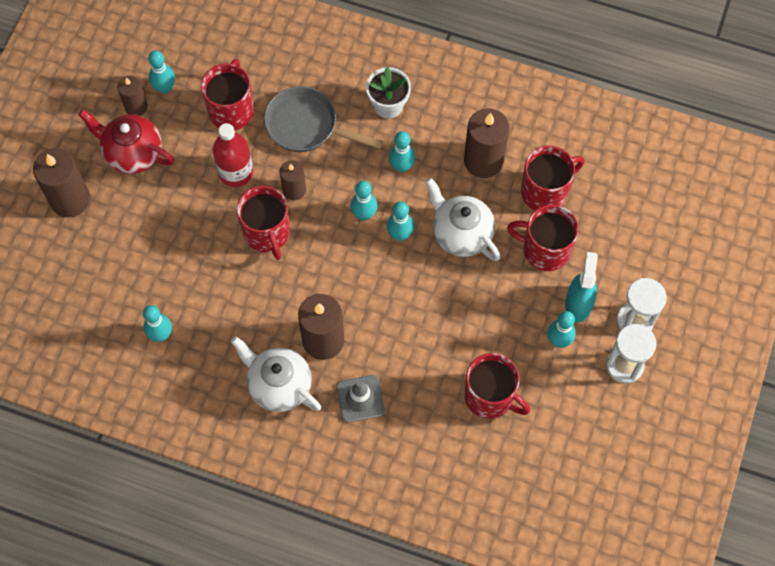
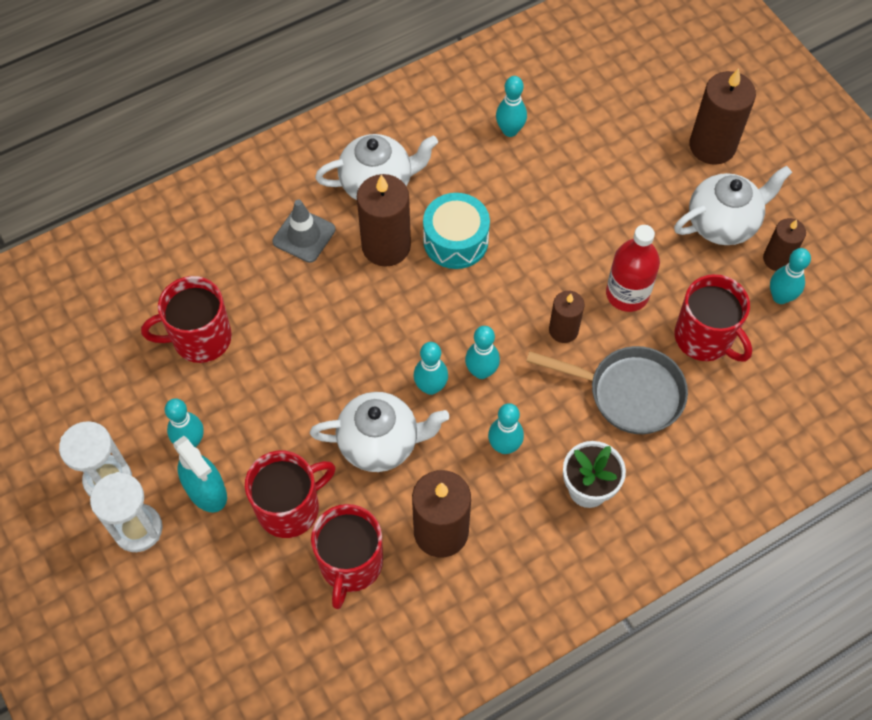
camera: 130 degrees right, 5 degrees down
red teapot [78,109,174,174] -> white teapot [674,166,792,245]
red mug [237,186,290,260] -> none
grey pan [264,86,383,152] -> grey pan turned 45 degrees clockwise [526,346,688,434]
none -> turquoise drum [423,193,490,269]

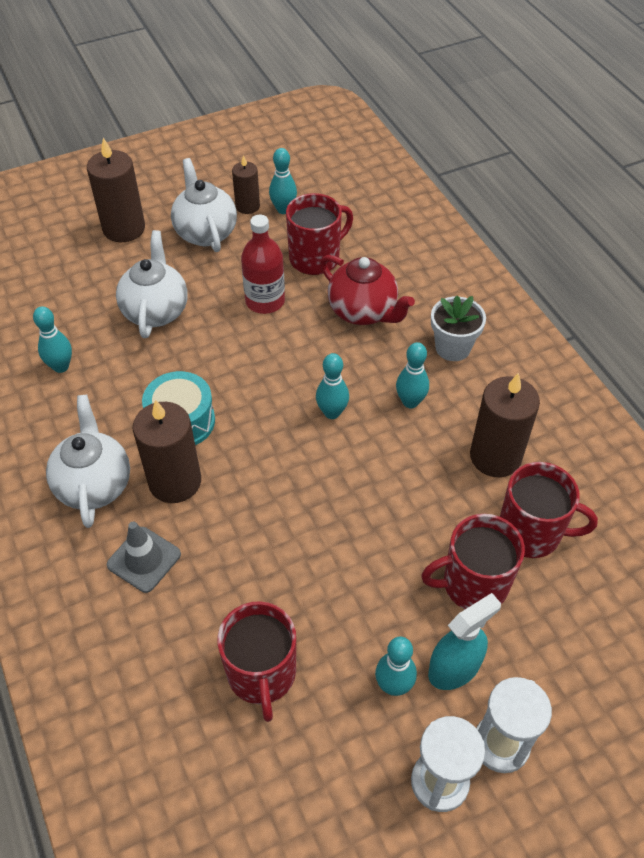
camera: 85 degrees left, 10 degrees down
red mug [245,451,336,538] -> red mug turned 75 degrees counterclockwise [421,514,525,609]
white teapot [310,392,449,472] -> white teapot moved to [116,230,188,338]
turquoise bowling pin [413,342,448,395] -> none
grey pan [526,346,688,434] -> red teapot [320,255,415,325]
brown candle [549,291,584,343] -> none

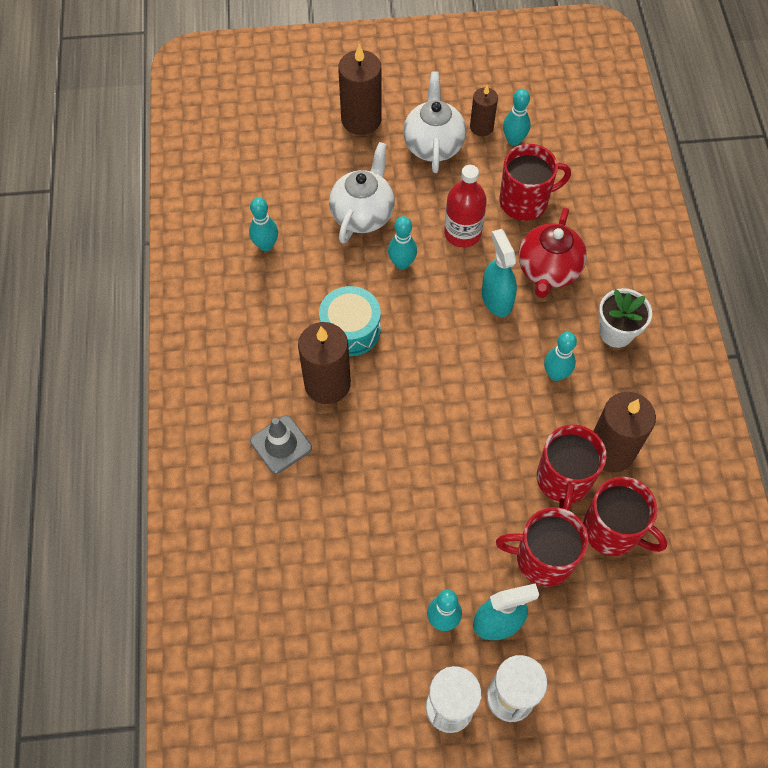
camera: 20 degrees right, 10 degrees up
white teapot [46,395,130,528] -> none
red mug [217,601,296,722] -> red mug moved to [537,425,606,511]
turquoise bowling pin [316,353,349,419] -> turquoise bowling pin moved to [388,216,417,270]
red teapot [320,255,415,325] -> red teapot turned 45 degrees clockwise [519,208,587,298]
none -> turquoise spray bottle [482,229,517,317]

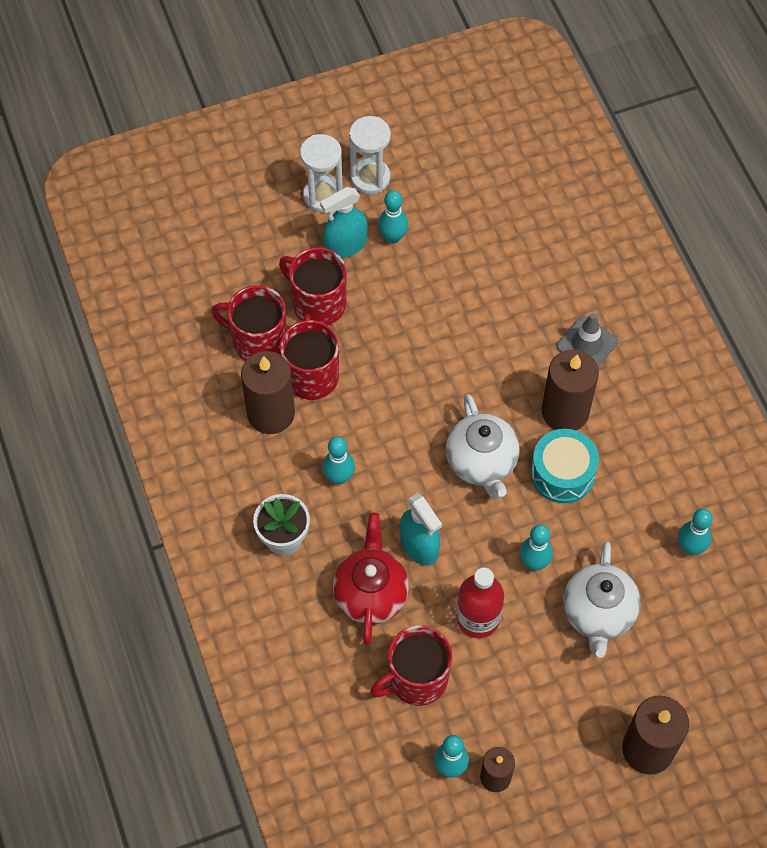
camera: 165 degrees right, 0 degrees up
white teapot [403,72,466,173] -> white teapot moved to [446,394,520,499]
red mug [496,507,588,587] -> red mug turned 135 degrees counterclockwise [279,247,346,325]

